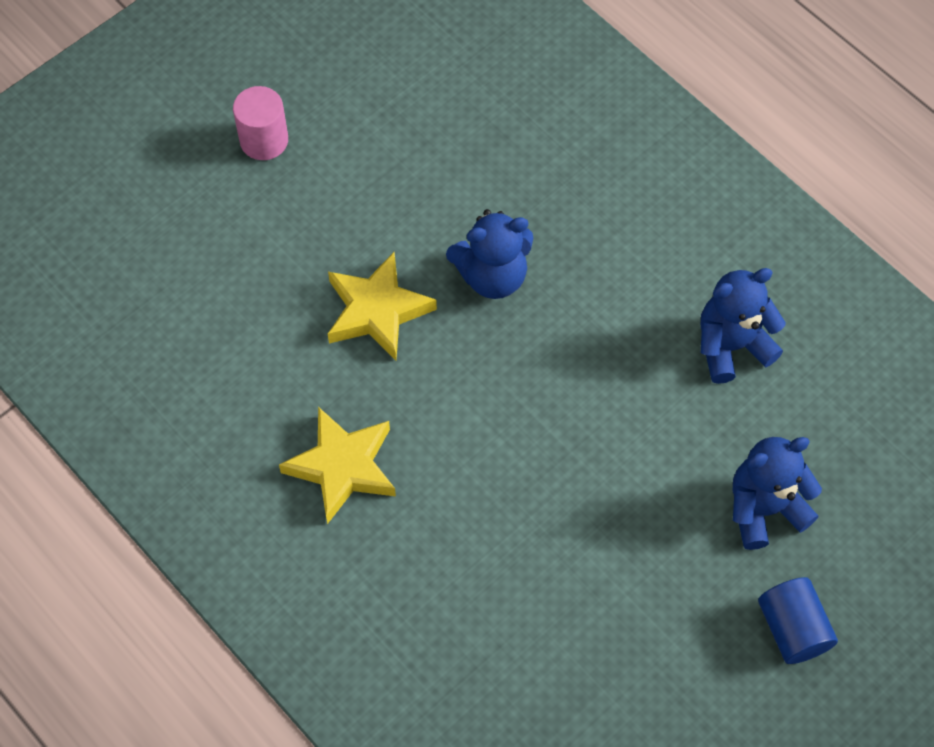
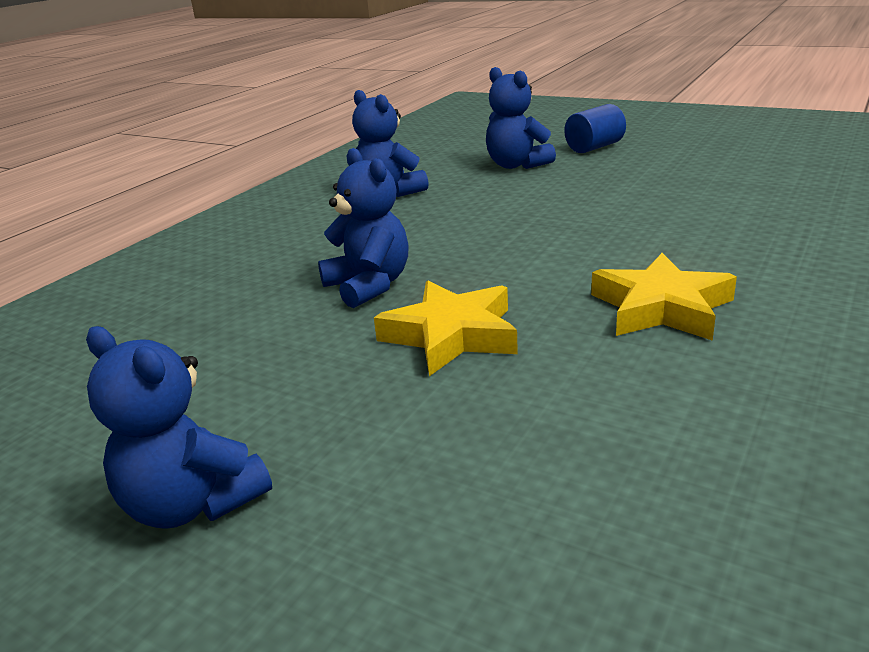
camera: 105 degrees left, 35 degrees down
pink cylinder [233,86,288,160] -> blue teddy bear [86,326,272,529]

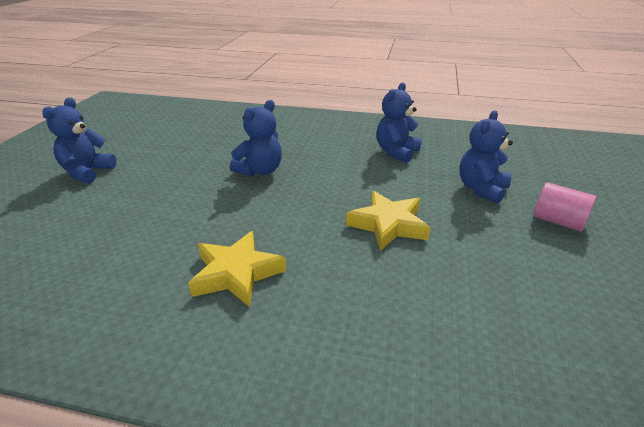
camera: 70 degrees right, 5 degrees up
yellow star [374,281,518,376] -> yellow star moved to [346,191,431,251]
blue cylinder [564,104,626,153] -> pink cylinder [534,182,596,232]

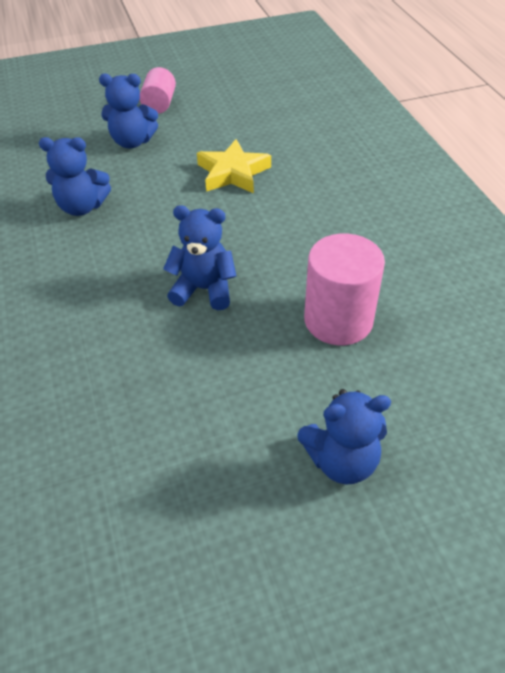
camera: 120 degrees left, 15 degrees up
yellow star [188,231,286,307] -> none
none -> pink cylinder [304,234,385,345]

